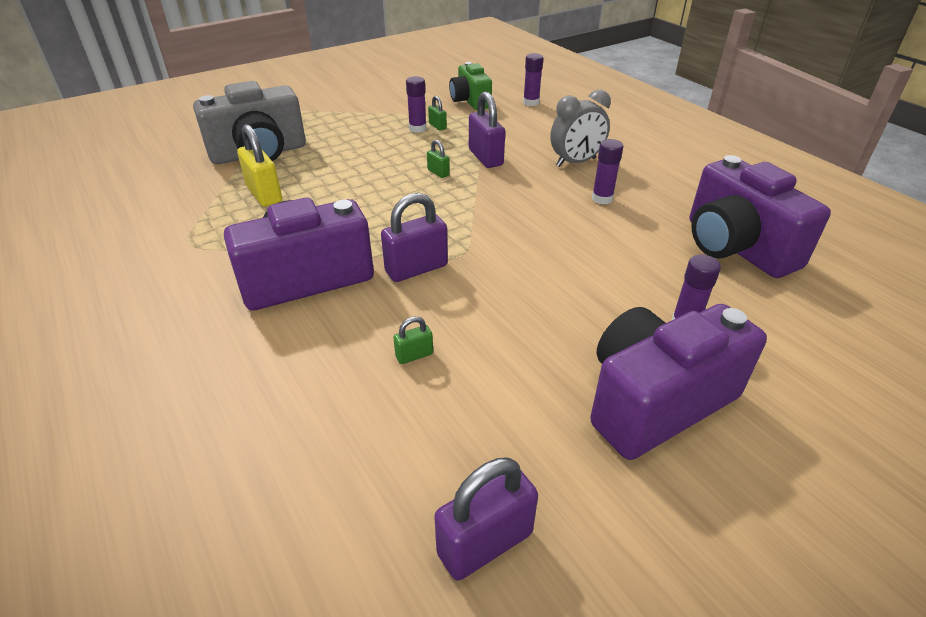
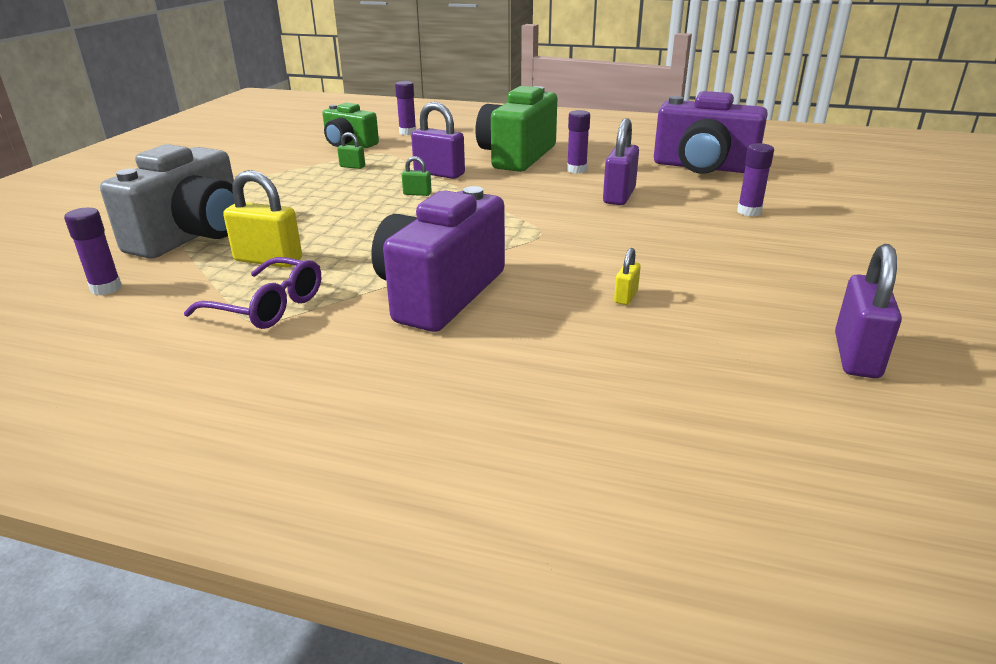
camera: 40 degrees left, 10 degrees down
purple padlock [381,193,448,282] -> purple padlock moved to [603,118,639,205]
green padlock [393,316,433,364] -> yellow padlock [614,248,641,305]
purple glue stick [406,76,427,133] -> purple glue stick moved to [64,208,122,295]
grey clock [550,90,611,167] -> green camera [475,86,557,172]
purple camera [590,304,767,460] -> none
none -> purple glasses [184,257,321,329]

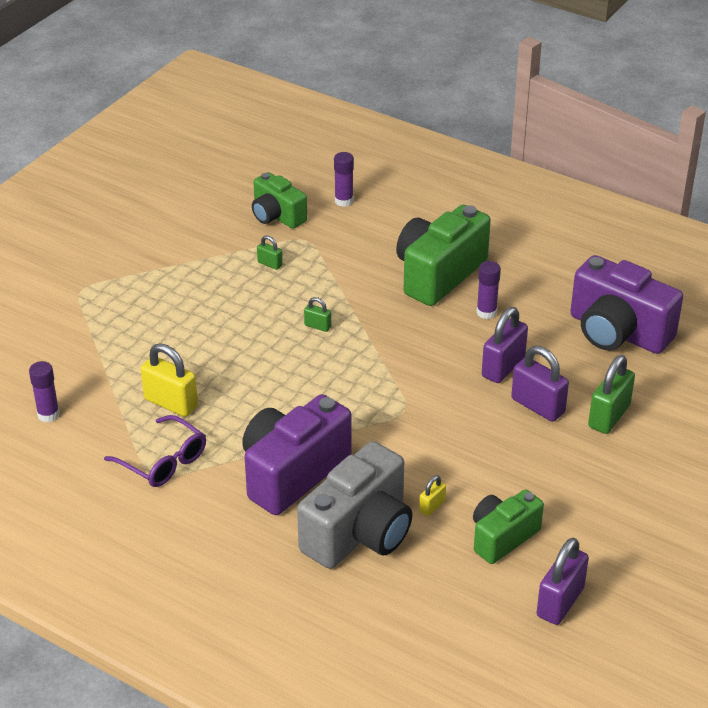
camera: 15 degrees right, 10 degrees up
grey camera [100,144,235,259] -> grey camera moved to [297,441,412,569]
purple padlock [411,102,465,179] -> purple padlock moved to [511,346,569,422]
purple glue stick [737,143,774,216] -> green padlock [588,355,635,434]
none -> green camera [473,489,544,564]

